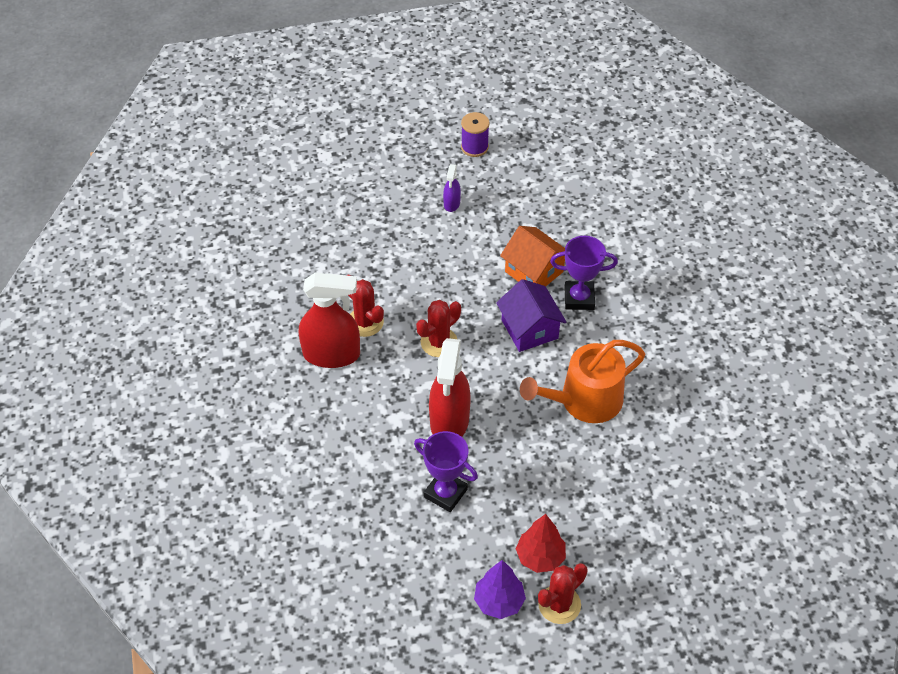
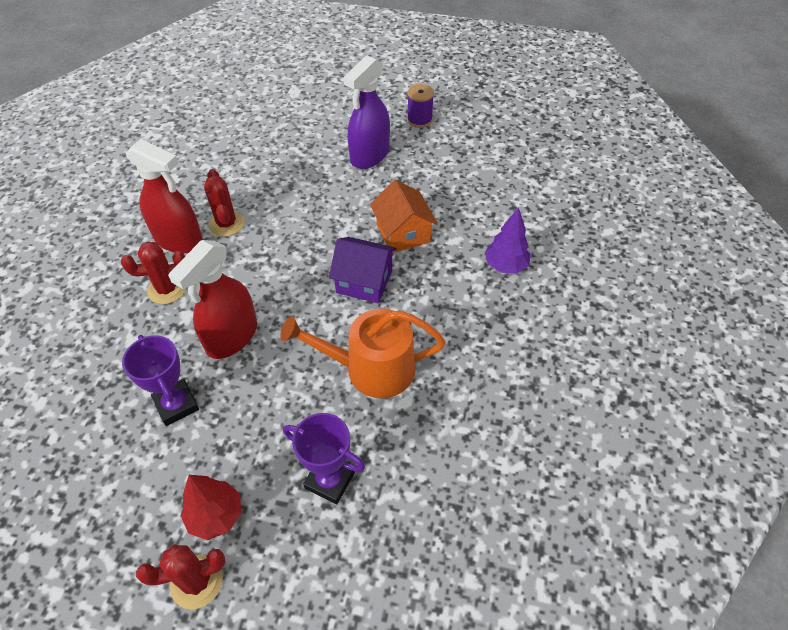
camera: 25 degrees right, 0 degrees up
red cactus [416,300,461,357] -> red cactus moved to [121,241,186,304]
purple spray bottle [443,164,461,212] -> purple spray bottle [344,55,390,169], size x2.11
purple tree [474,560,526,619] -> purple tree moved to [485,207,531,273]
purple house [496,279,566,352] -> purple house turned 75 degrees counterclockwise [329,237,397,303]
purple trophy [550,236,618,310] -> purple trophy moved to [283,413,365,504]

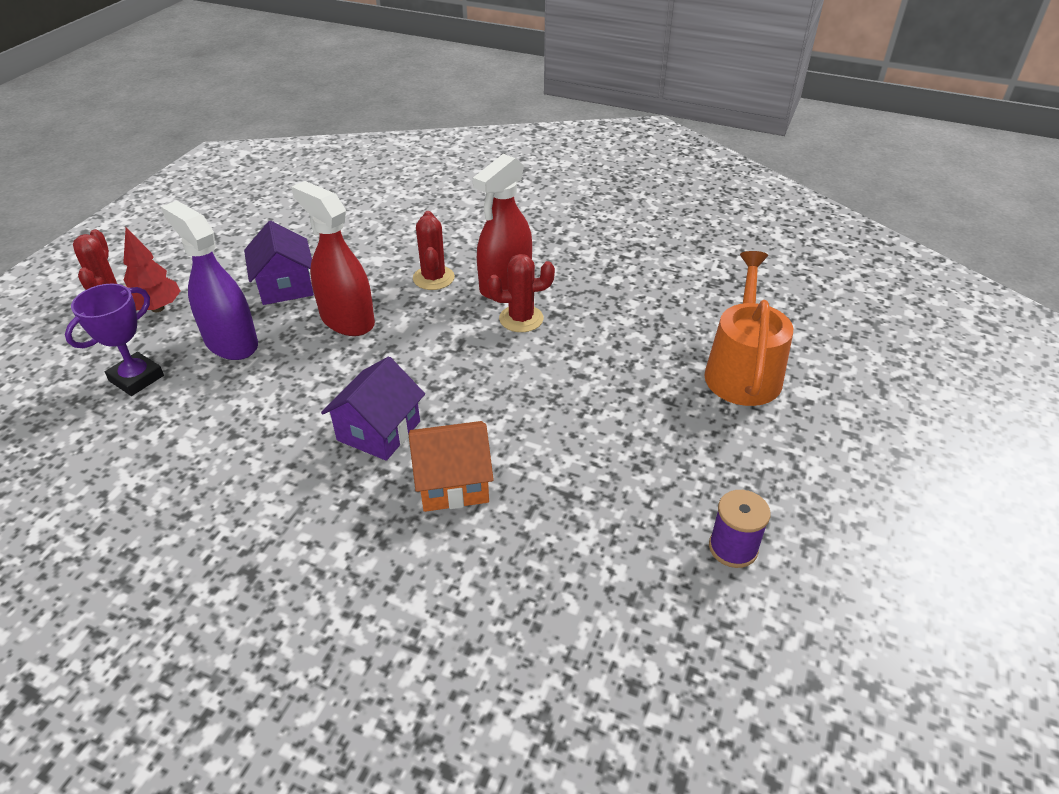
camera: 100 degrees right, 10 degrees down
purple trophy [122,335,199,426] -> purple house [244,221,314,305]
orange watering can [280,309,445,398] -> orange watering can moved to [704,251,793,406]
purple spray bottle [344,55,390,169] -> purple spray bottle moved to [161,201,258,360]
purple tree [485,207,531,273] -> none

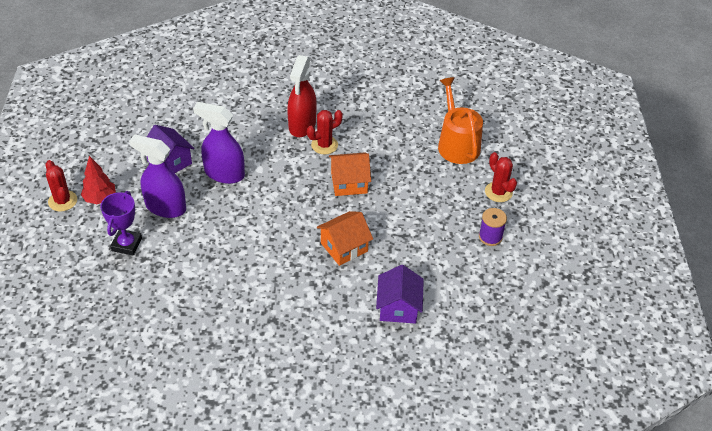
camera: 25 degrees left, 5 degrees up
red spray bottle [291,181,375,336] -> purple spray bottle [193,102,245,184]
purple house [321,357,425,461] -> purple house moved to [376,265,424,324]
red cactus [413,211,455,290] -> red cactus moved to [485,152,517,202]
none -> orange house [329,152,371,196]

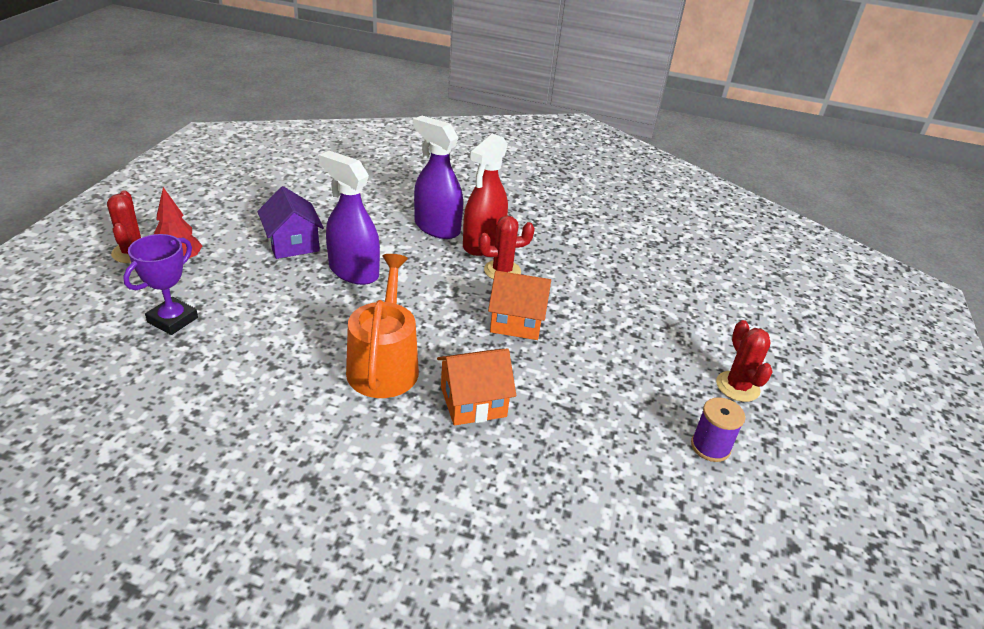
camera: 15 degrees right, 10 degrees down
purple spray bottle [129,134,186,218] -> purple spray bottle moved to [413,116,463,239]
purple house [376,265,424,324] -> none
orange watering can [438,77,483,164] -> orange watering can moved to [346,254,419,398]

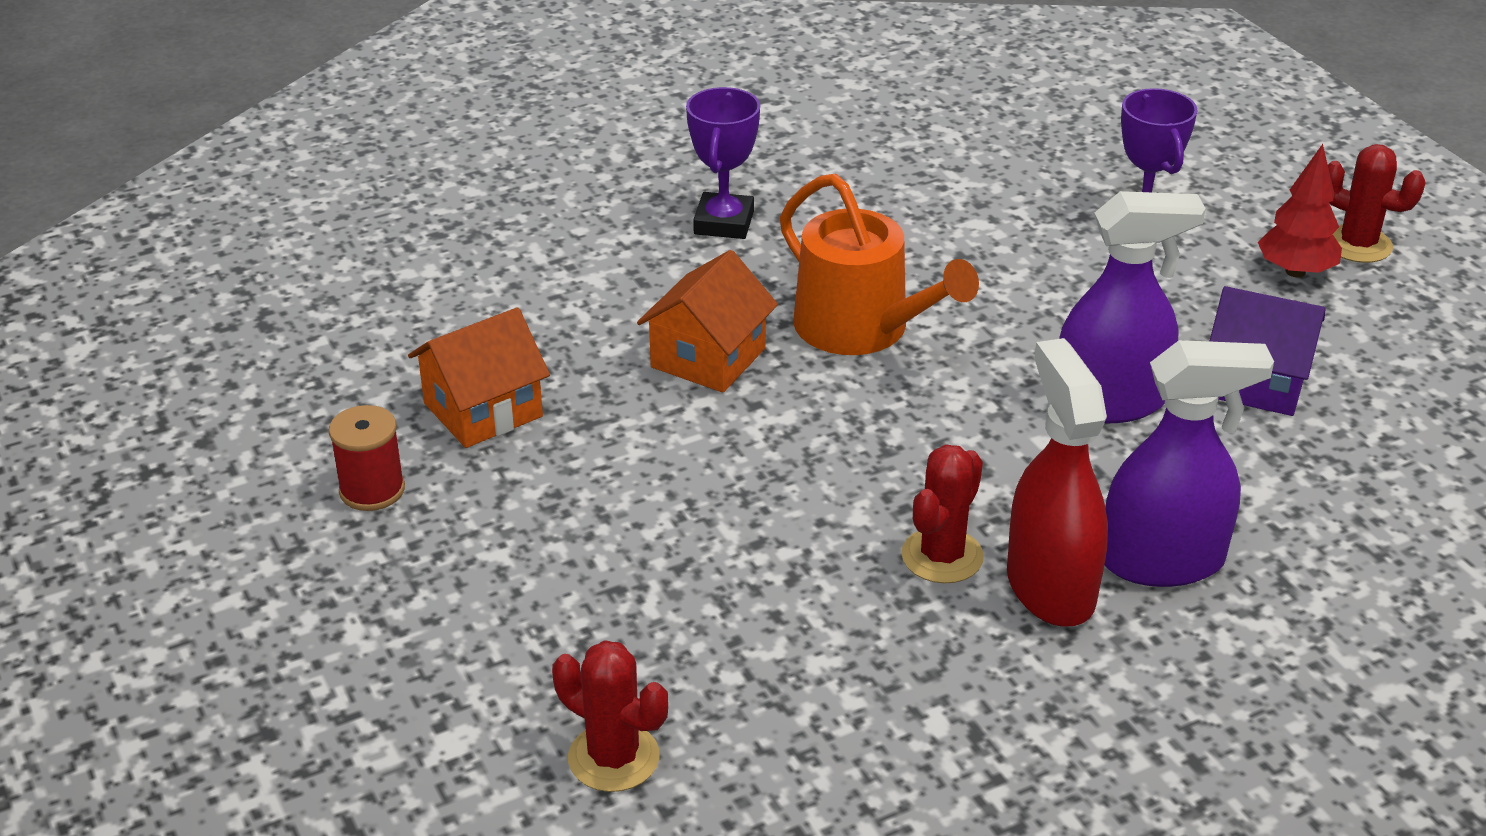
camera: 140 degrees right, 0 degrees up
orange house [488,271,551,340] -> orange house moved to [408,307,550,448]
purple spool [691,397,745,462] -> red spool [329,405,405,511]
red cactus [716,320,772,402] -> red cactus moved to [552,640,668,792]
none -> purple trophy [686,87,760,239]

